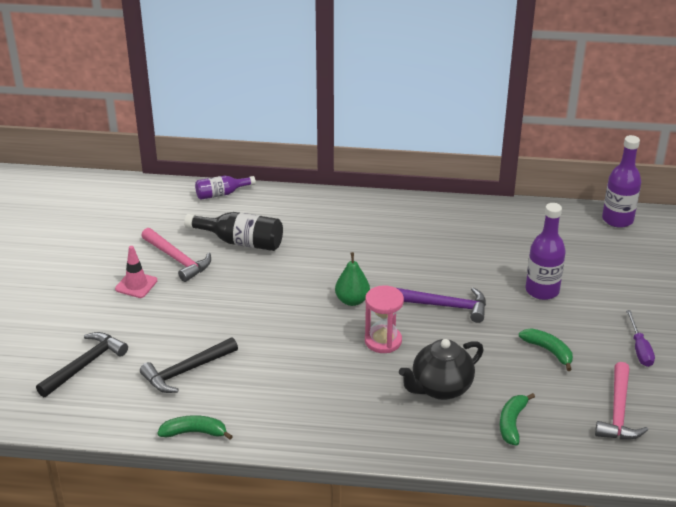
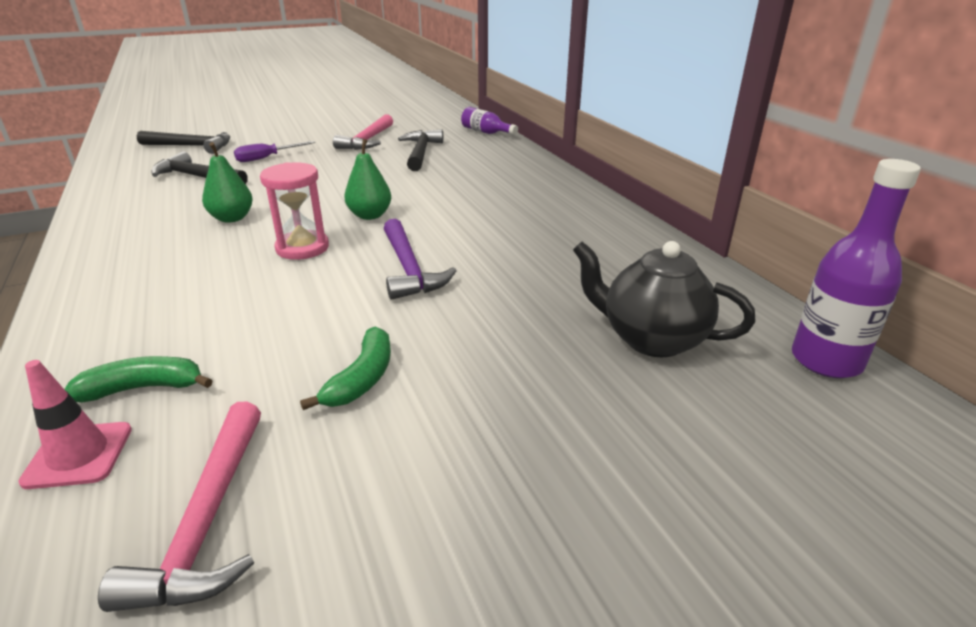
camera: 60 degrees right, 5 degrees down
pink traffic cone [115,246,157,298] -> pink traffic cone moved to [18,360,132,489]
green banana [157,415,233,440] -> none
black bottle [184,212,283,251] -> black hammer [398,129,443,171]
black teapot [399,339,484,400] -> black teapot moved to [573,241,755,357]
purple bottle [526,203,566,300] -> none
pink hammer [595,362,648,440] -> pink hammer turned 75 degrees counterclockwise [98,402,261,612]
purple screwdriver [626,310,655,367] -> purple screwdriver moved to [234,141,315,162]
none -> green pear [202,142,253,223]

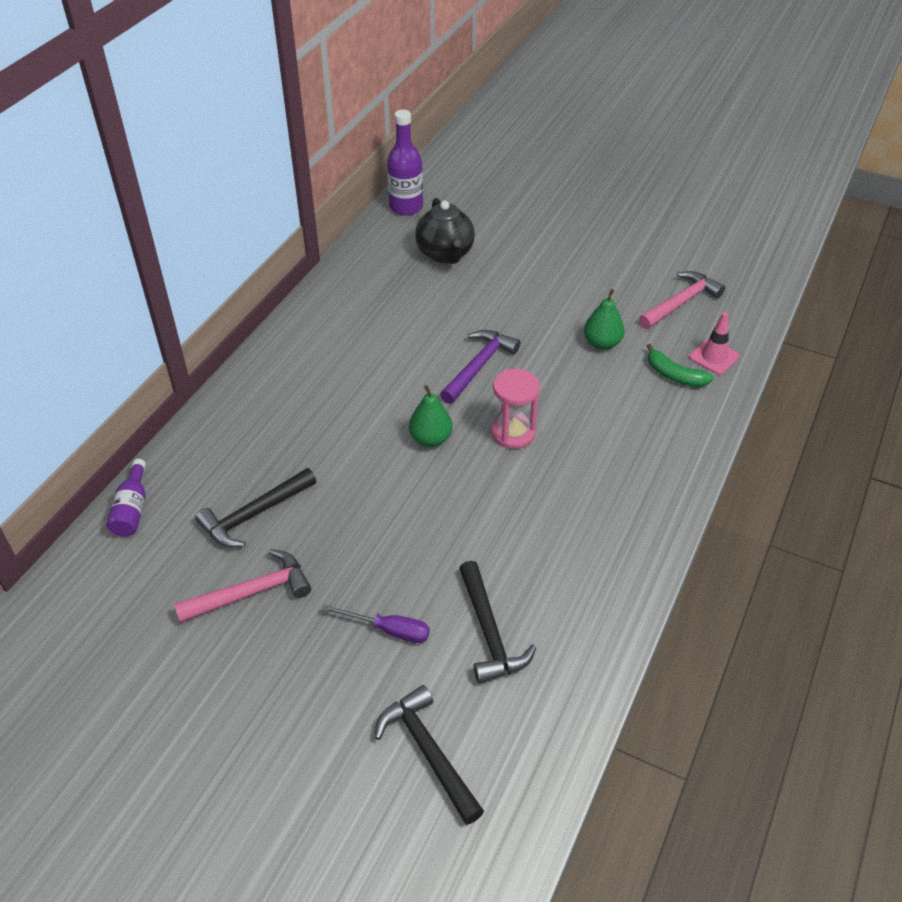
camera: 130 degrees left, 15 degrees up
green pear [202,142,253,223] -> green pear moved to [584,289,624,350]
green banana [300,327,391,410] -> none

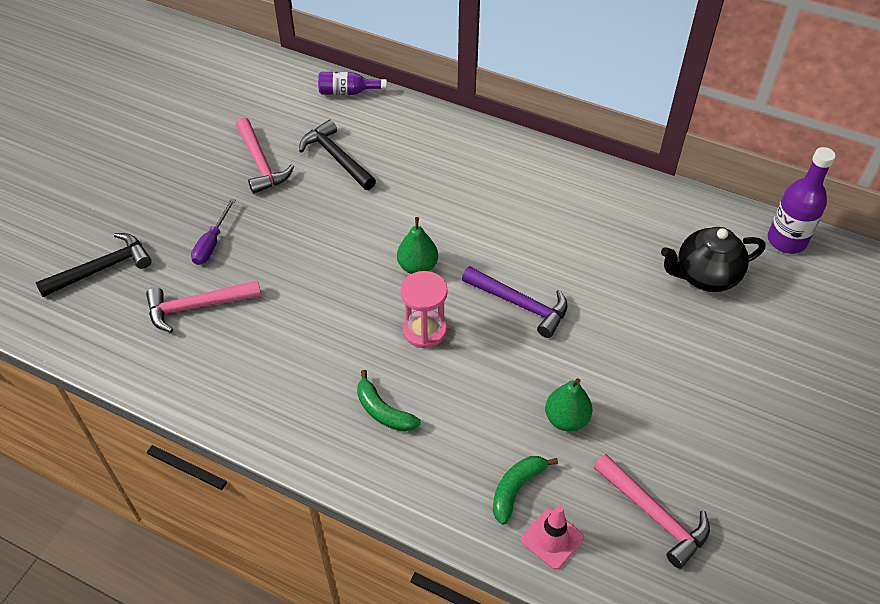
camera: 90 degrees right, 5 degrees up
black hammer [459,561,536,684] -> pink hammer [146,280,261,333]
none -> green banana [357,370,421,432]

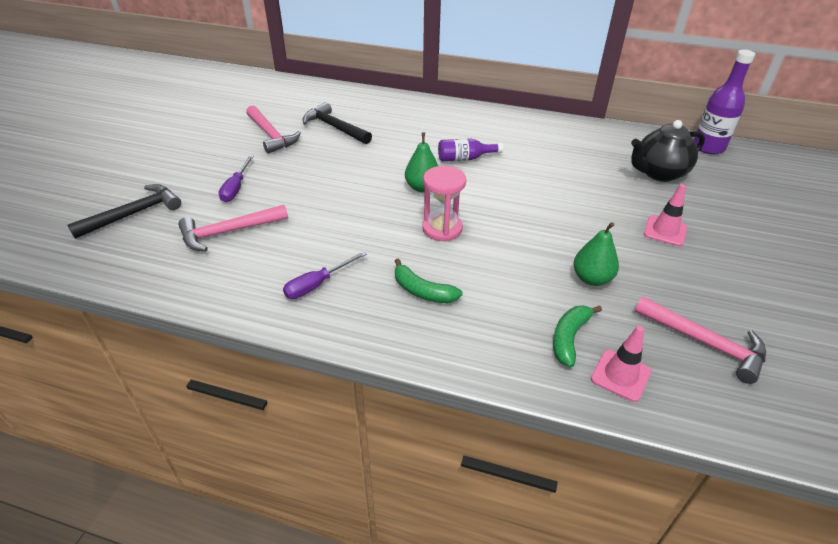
camera: 10 degrees left, 10 degrees down
purple bottle [318,72,387,95] -> purple bottle moved to [438,139,503,162]
purple hammer [462,266,568,338] -> none
none -> purple screwdriver [283,251,367,299]
none -> pink traffic cone [644,184,687,246]

